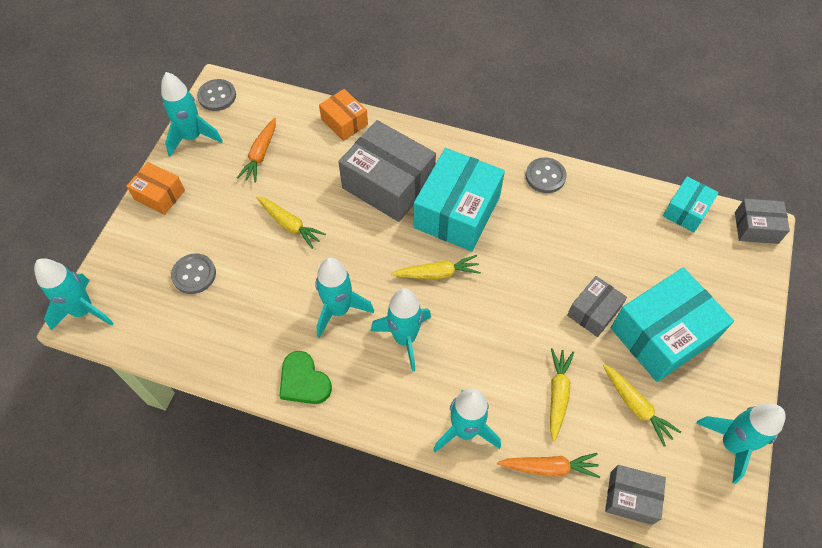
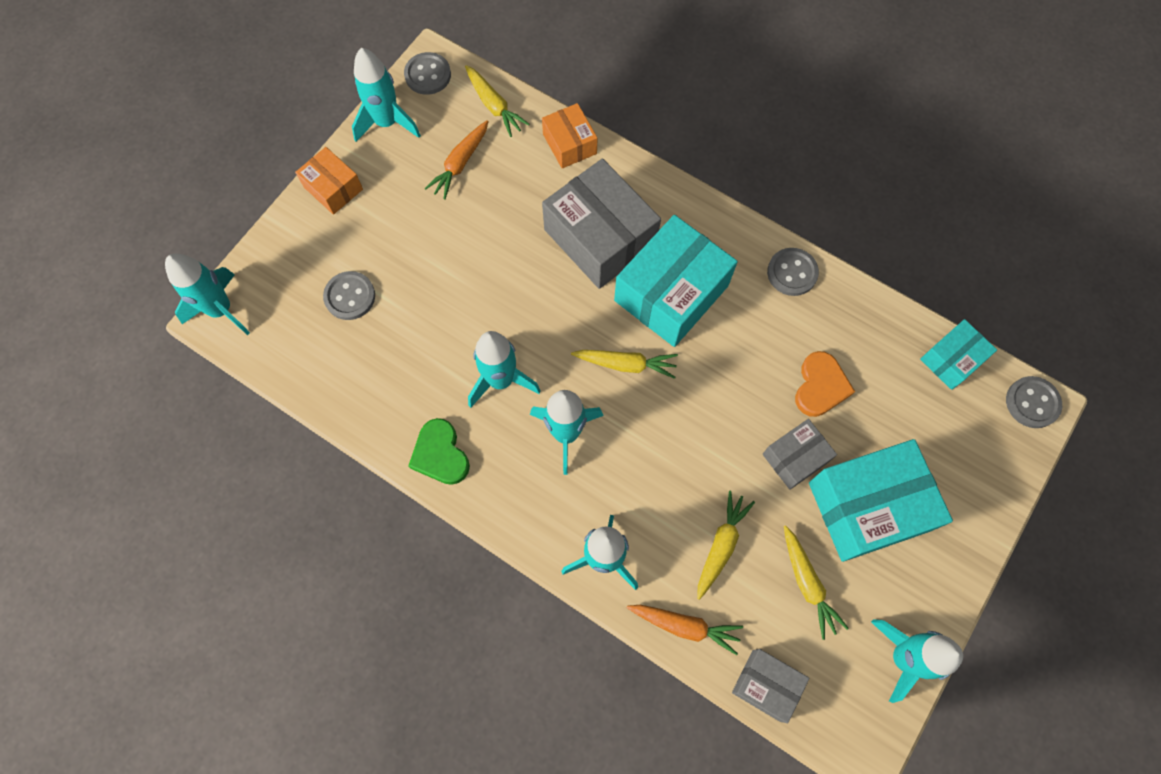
camera: 15 degrees right, 10 degrees up
yellow carrot [256,196,326,249] -> yellow carrot moved to [465,65,530,137]
grey box [735,199,790,244] -> grey button [1006,376,1062,428]
none -> orange heart [795,351,855,417]

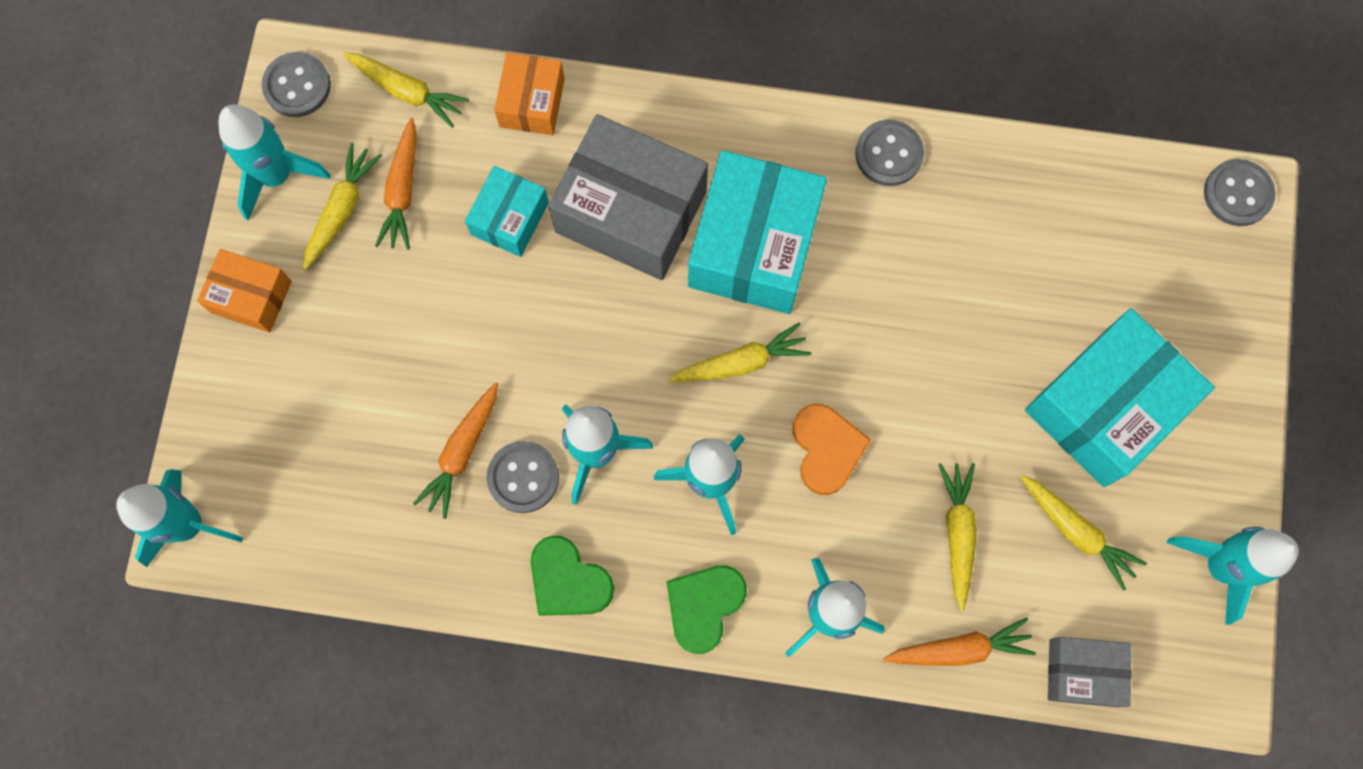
camera: 25 degrees left, 5 degrees up
grey button [323,271,375,320] -> grey button moved to [487,441,559,513]
orange box [542,103,598,168] -> orange box turned 60 degrees clockwise [494,53,565,135]
grey box [763,419,837,490] -> none
orange heart [795,351,855,417] -> orange heart moved to [793,404,871,495]
turquoise box [920,319,997,390] -> turquoise box moved to [465,166,549,257]
none -> yellow carrot [303,143,382,270]
none -> orange carrot [413,382,498,519]
none -> green heart [667,566,747,654]

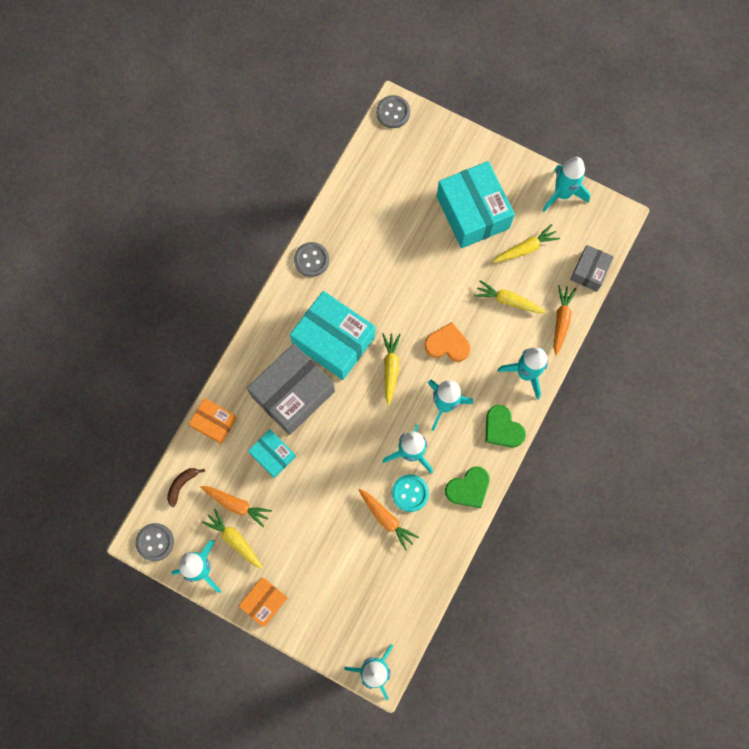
camera: 70 degrees left, 0 degrees up
yellow carrot [343,52,469,128] -> brown banana [167,468,205,507]
grey button [487,441,559,513] -> turquoise button [392,474,429,512]

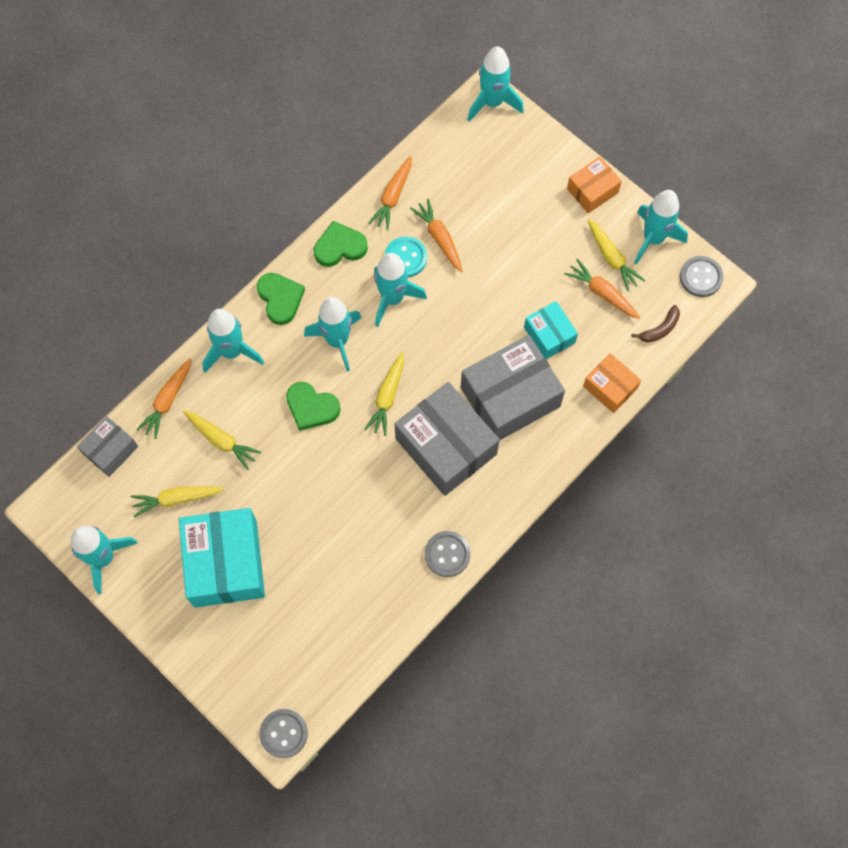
camera: 165 degrees left, 5 degrees down
turquoise box [290,291,375,380] -> grey box [395,382,500,496]
orange heart [425,322,471,362] -> green heart [286,382,341,431]
none -> orange carrot [368,156,412,231]

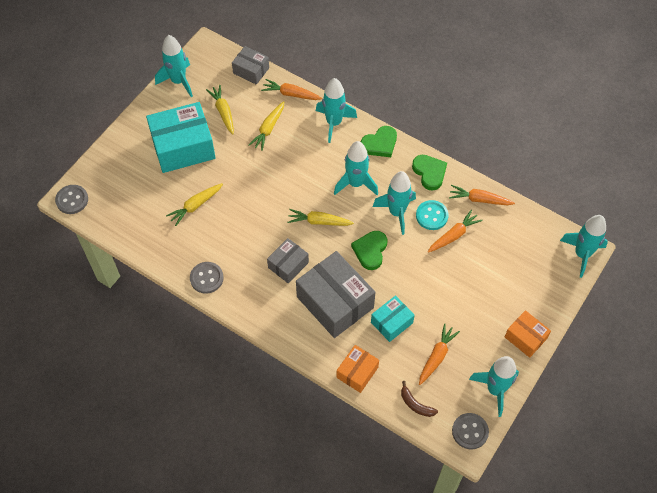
camera: 80 degrees right, 10 degrees down
green heart [286,382,341,431] -> green heart moved to [351,231,387,270]
grey box [395,382,500,496] -> grey box [267,238,309,283], size x0.54
yellow carrot [587,219,645,291] -> yellow carrot moved to [166,183,223,226]

